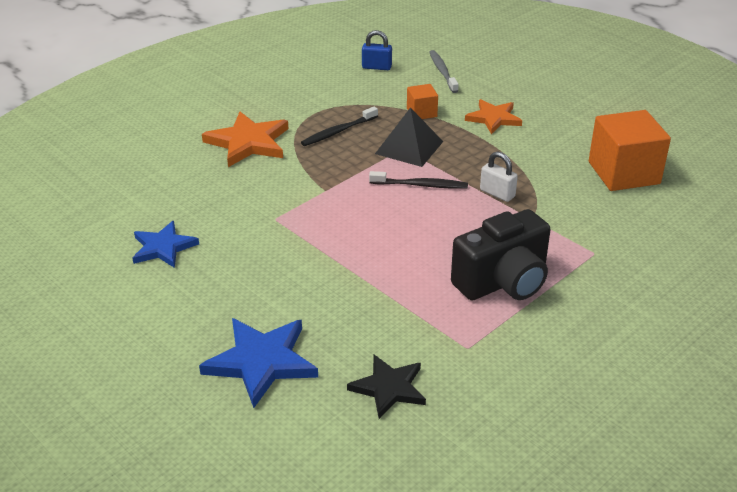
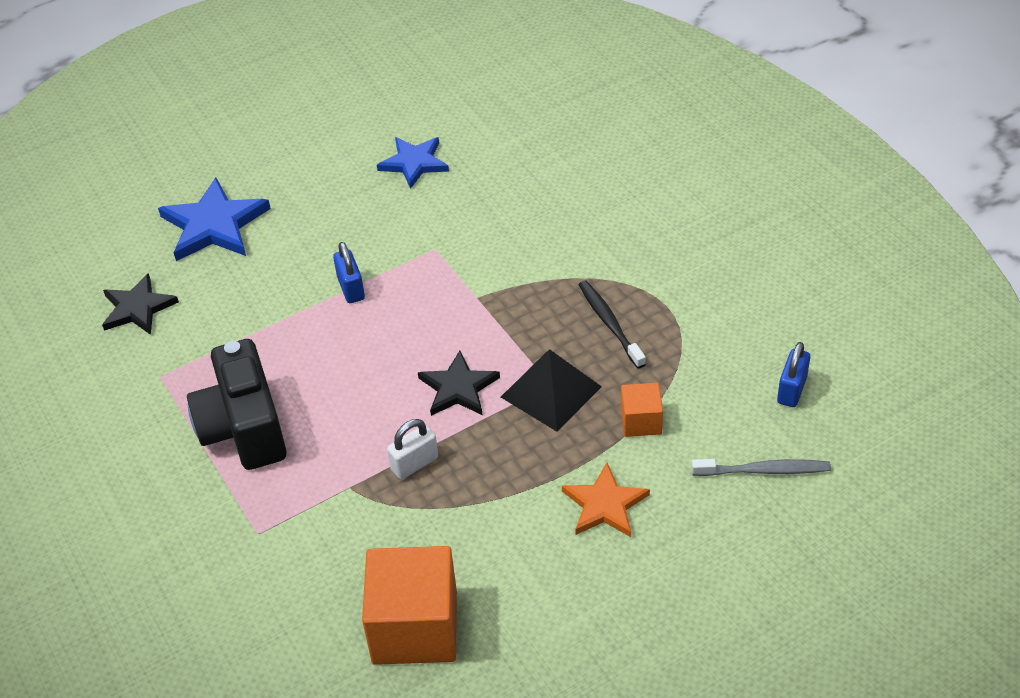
camera: 105 degrees right, 10 degrees up
orange star [202,112,289,167] -> none
black toothbrush [369,171,468,189] -> black star [418,351,500,416]
none -> blue padlock [333,242,365,303]

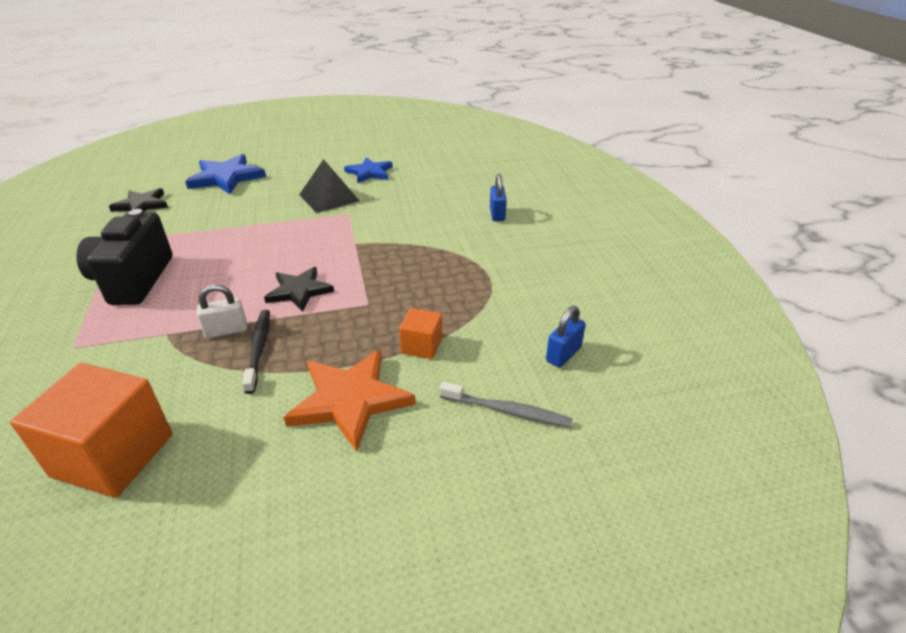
camera: 15 degrees right, 10 degrees down
blue padlock [333,242,365,303] -> blue padlock moved to [490,174,507,221]
black pyramid [501,349,602,431] -> black pyramid moved to [299,159,359,213]
orange star [562,463,650,537] -> orange star [284,350,415,452], size x1.50
black toothbrush [579,281,646,369] -> black toothbrush moved to [242,310,270,394]

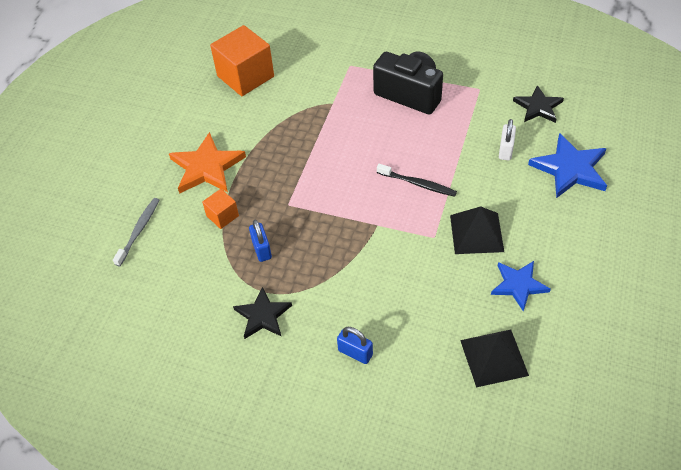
camera: 125 degrees right, 15 degrees up
white padlock [197,284,247,338] -> white padlock moved to [499,119,516,160]
black toothbrush [242,310,270,394] -> black toothbrush moved to [377,164,457,197]
black star [264,267,334,312] -> black star moved to [233,287,292,339]
grey toothbrush [440,382,573,428] -> grey toothbrush turned 150 degrees clockwise [113,198,159,266]
blue padlock [546,306,586,367] -> blue padlock moved to [249,219,272,262]
none -> black pyramid [460,330,529,388]

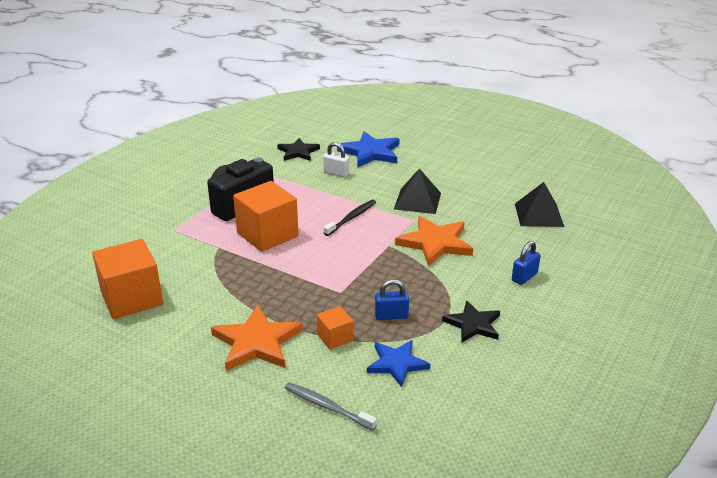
camera: 80 degrees left, 20 degrees down
blue star [491,261,551,312] -> blue star moved to [367,340,430,387]
none -> orange cube [233,181,299,252]
none -> orange star [395,216,473,267]

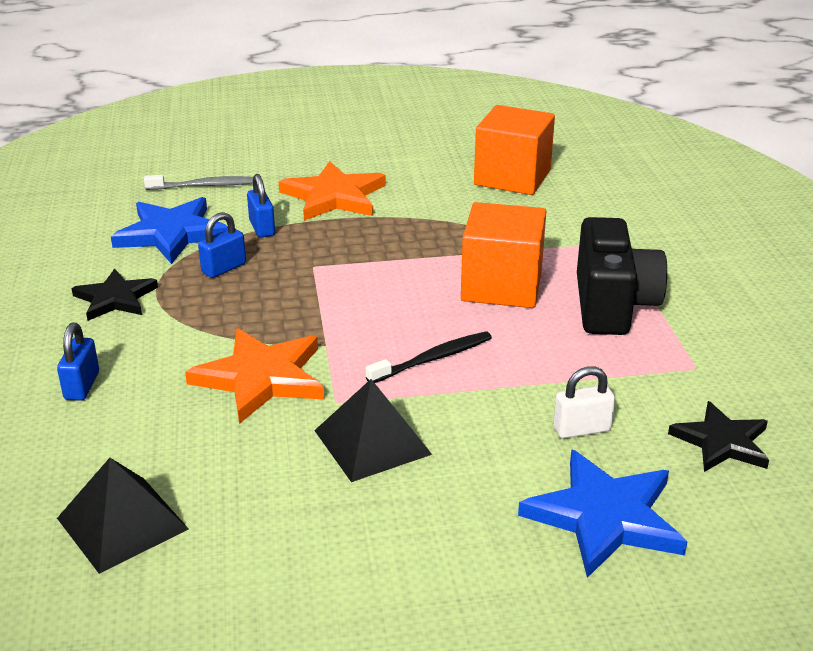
camera: 140 degrees right, 0 degrees up
orange cube [317,306,353,350] -> blue padlock [247,174,275,238]
black toothbrush [324,200,376,236] -> black toothbrush turned 120 degrees counterclockwise [365,331,492,383]
blue star [367,340,430,387] -> blue star [111,197,228,264], size x1.50

